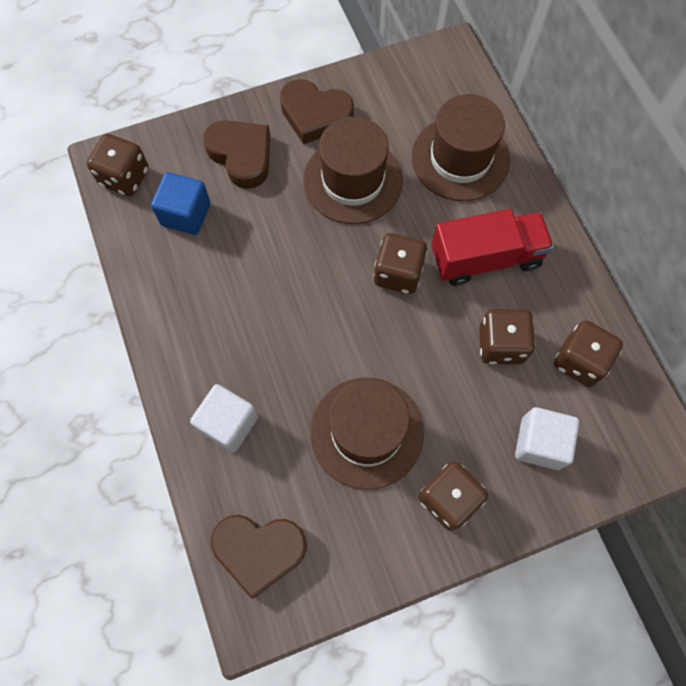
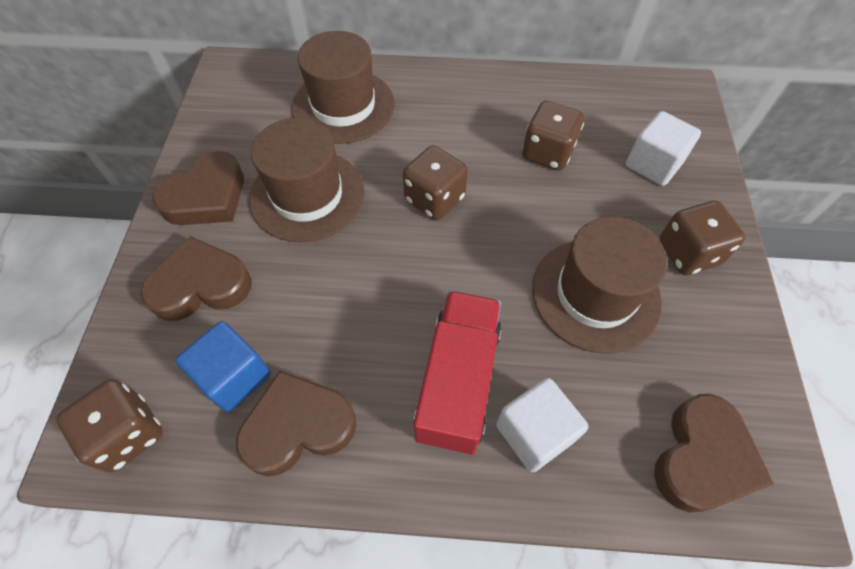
camera: 65 degrees left, 10 degrees down
red truck [431,209,554,286] -> red truck moved to [413,291,502,455]
brown dice [554,320,623,387] -> none
none -> brown heart [236,370,356,476]

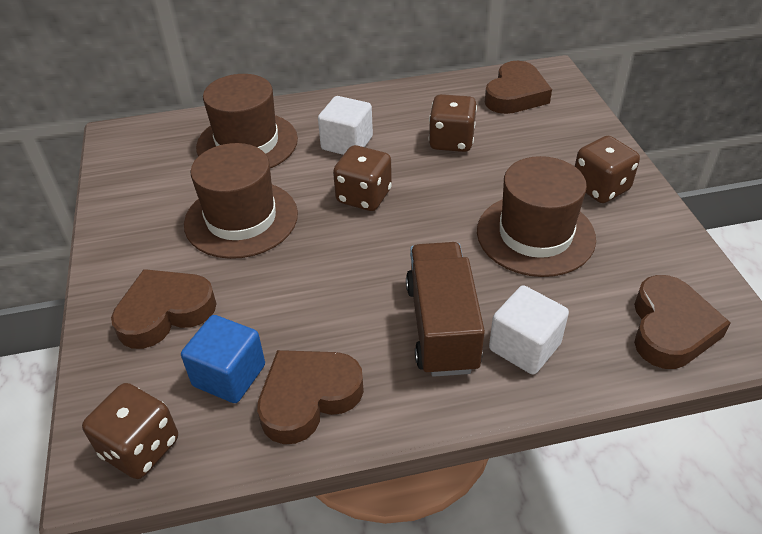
camera: 15 degrees left, 15 degrees down
brown heart [152,151,244,225] -> brown heart moved to [485,61,552,114]
red truck [413,291,502,455] -> brown truck [406,242,485,377]
white cube [626,111,701,186] -> white cube moved to [318,96,373,155]

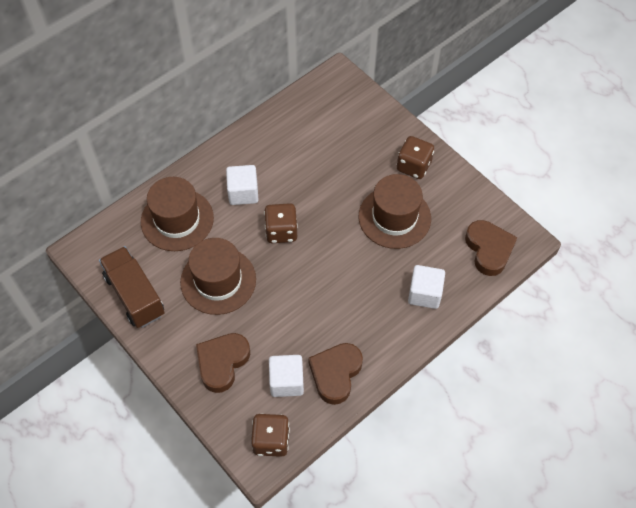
camera: 30 degrees left, 15 degrees up
blue cube [181,315,265,403] -> white cube [269,355,304,397]
brown truck [406,242,485,377] -> brown truck moved to [99,246,165,328]
brown dice [429,94,477,152] -> none
brown heart [485,61,552,114] -> none

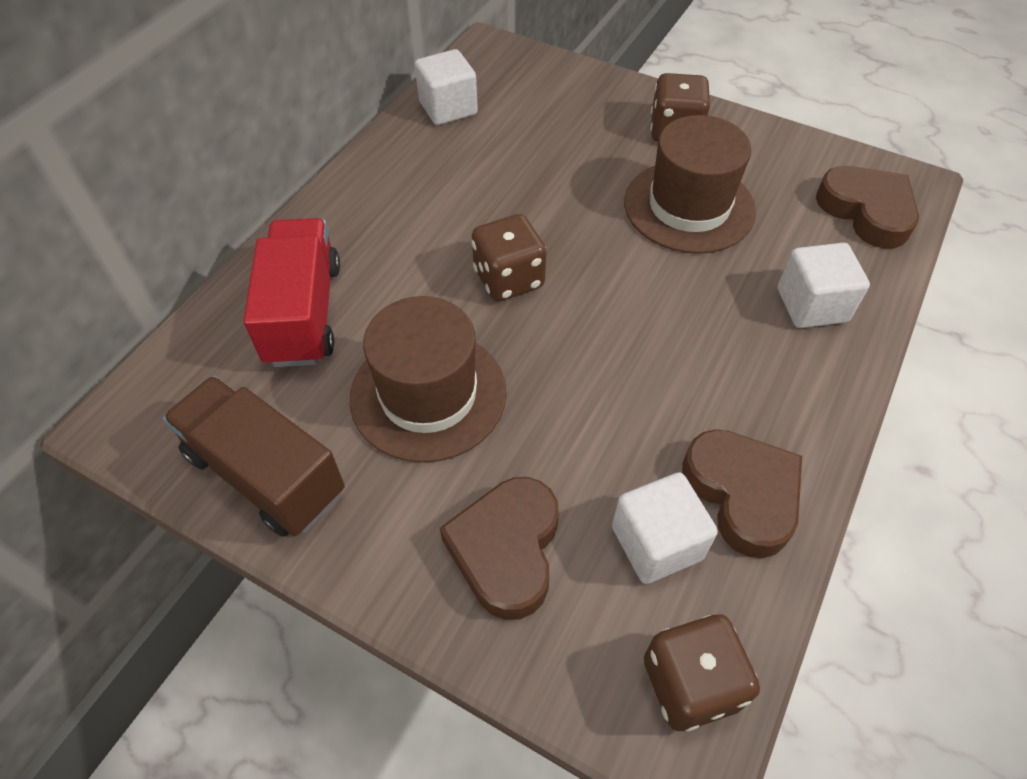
camera: 20 degrees left, 5 degrees down
brown hat [141,177,214,251] -> red truck [243,218,340,367]
white cube [226,165,258,205] -> white cube moved to [415,49,478,125]
brown heart [308,343,363,405] -> brown heart turned 150 degrees clockwise [682,429,802,558]

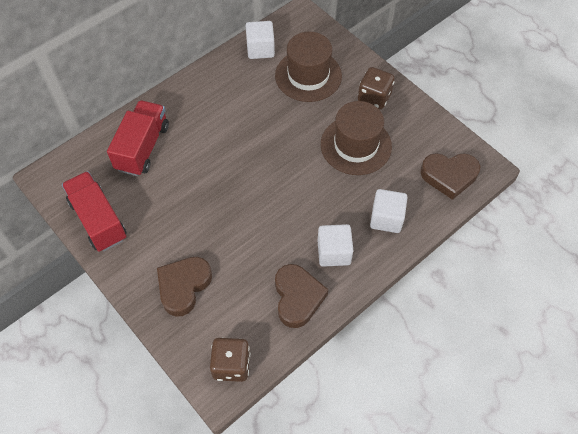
camera: 20 degrees right, 5 degrees up
brown truck [163,376,345,537] -> red truck [62,171,127,252]
brown hat [350,296,507,463] -> brown hat moved to [275,32,342,102]
brown dice [472,214,546,301] -> none
white cube [612,472,718,584] -> white cube moved to [318,224,353,267]
brown heart [816,166,919,249] -> brown heart turned 105 degrees clockwise [420,153,480,200]

